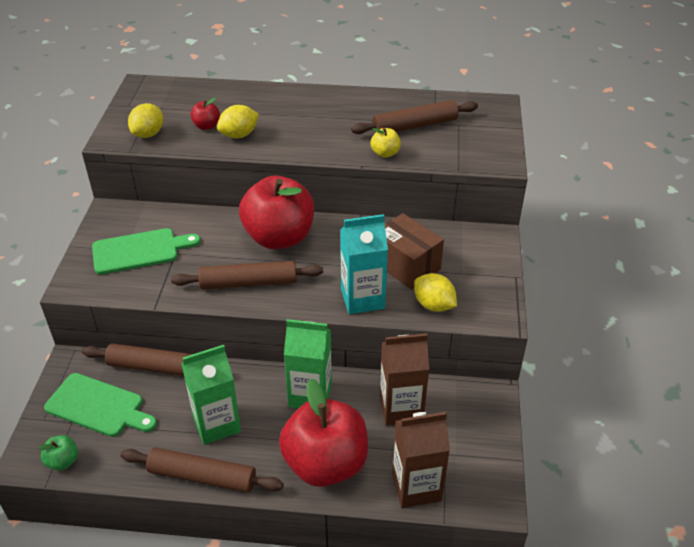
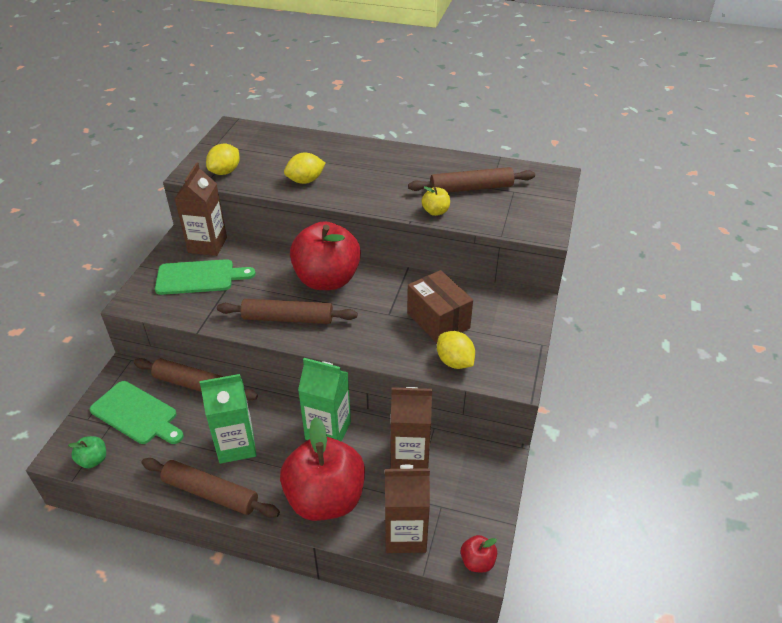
camera: 10 degrees right, 0 degrees up
red apple [190,98,220,130] -> red apple moved to [461,535,497,572]
turquoise carton [340,214,388,314] -> none
none -> brown carton [175,163,227,256]

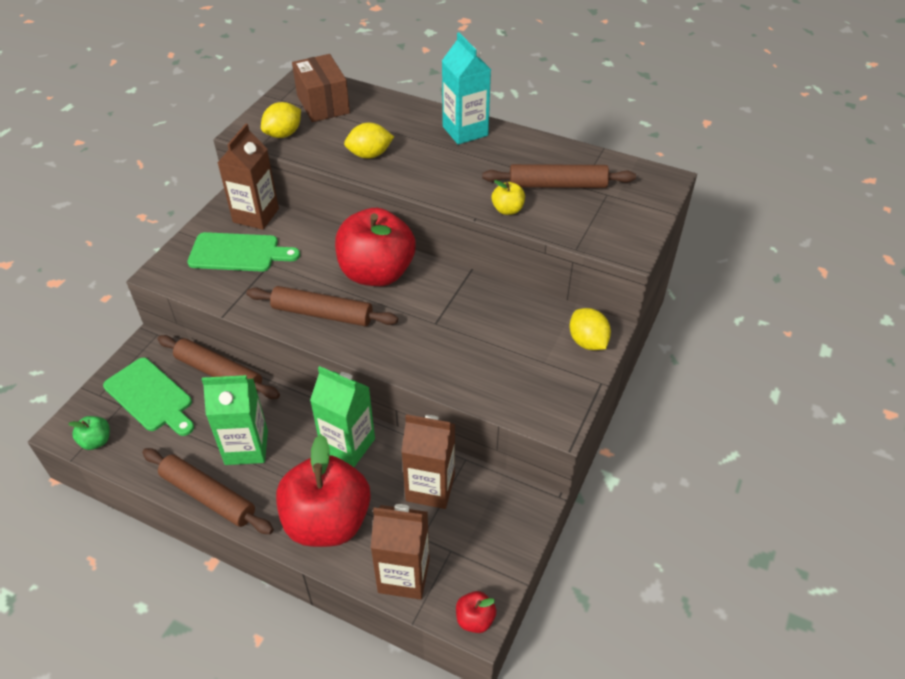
camera: 10 degrees right, 5 degrees up
brown box [407,270,473,343] -> brown box moved to [292,54,350,122]
yellow lemon [437,331,475,369] -> yellow lemon moved to [569,308,611,350]
none -> turquoise carton [442,33,491,145]

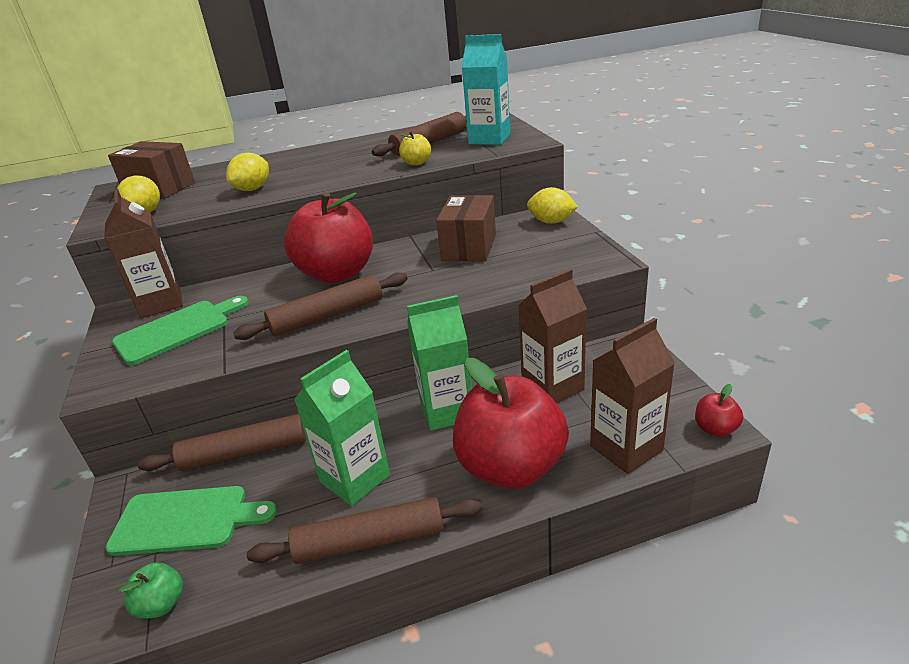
camera: 40 degrees left, 15 degrees down
turquoise carton [442,33,491,145] -> turquoise carton moved to [462,34,510,145]
none -> brown box [436,195,496,261]

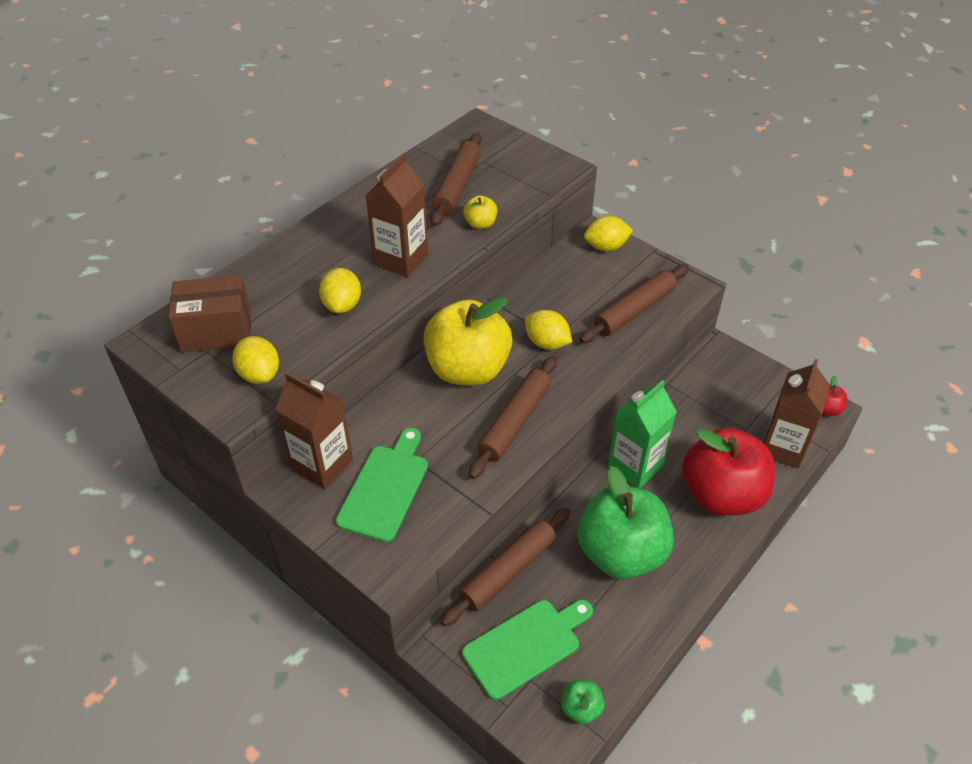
camera: 35 degrees left, 15 degrees up
brown rolling pin [247,497,483,564] -> brown rolling pin moved to [579,265,689,343]
red apple [284,192,373,283] -> yellow apple [424,297,512,386]
green carton [294,350,390,506] -> green apple [577,466,674,579]
brown box [436,195,496,261] -> none
turquoise carton [462,34,510,145] -> none
brown carton [518,269,587,403] -> brown carton moved to [365,153,428,277]
none -> yellow lemon [525,310,572,350]

